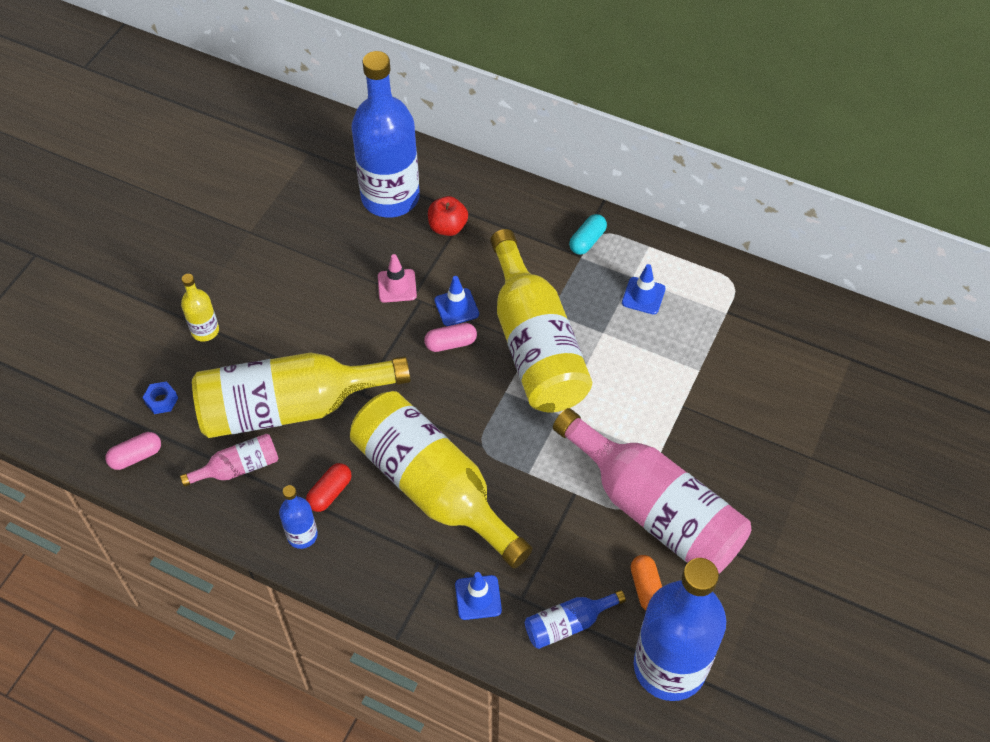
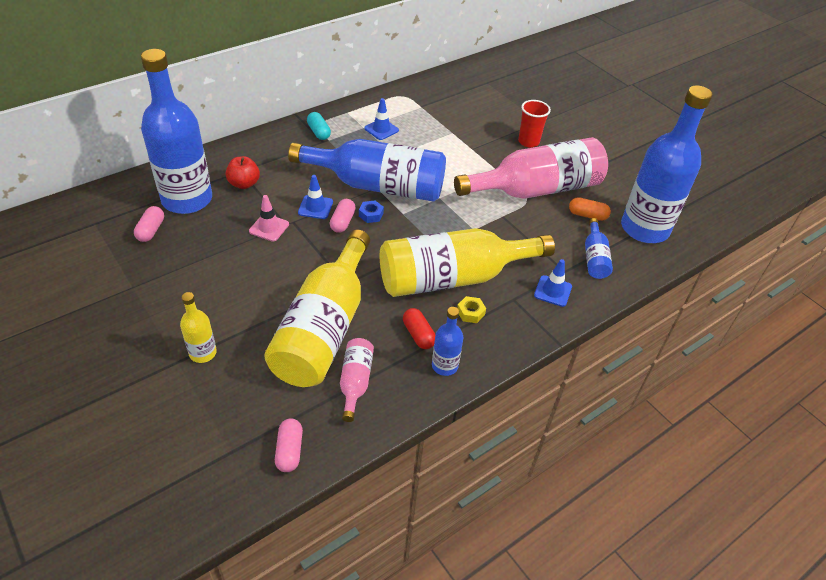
camera: 65 degrees left, 10 degrees down
blue nut [143,381,178,414] -> blue nut moved to [359,200,384,223]
yellow bottle [490,229,592,412] -> blue bottle [288,139,446,202]
none -> pink capsule [134,206,164,242]
none -> yellow nut [457,296,486,323]
none -> red cup [518,100,551,147]

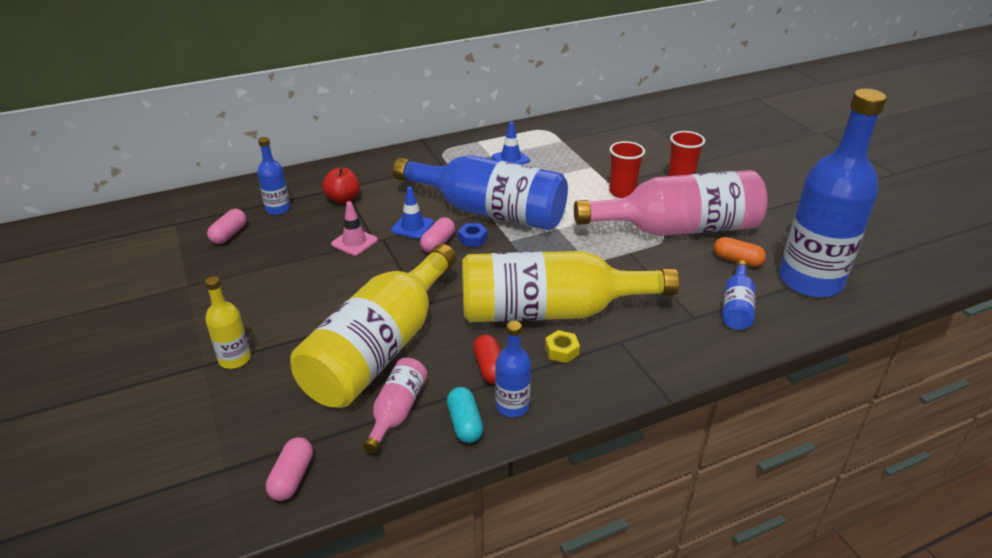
camera: 15 degrees right, 10 degrees down
blue bottle [141,49,212,214] -> blue bottle [257,137,290,215], size x0.45
turquoise capsule [307,112,331,140] -> turquoise capsule moved to [447,387,483,443]
blue traffic cone [534,259,572,307] -> none
none -> red cup [609,141,645,198]

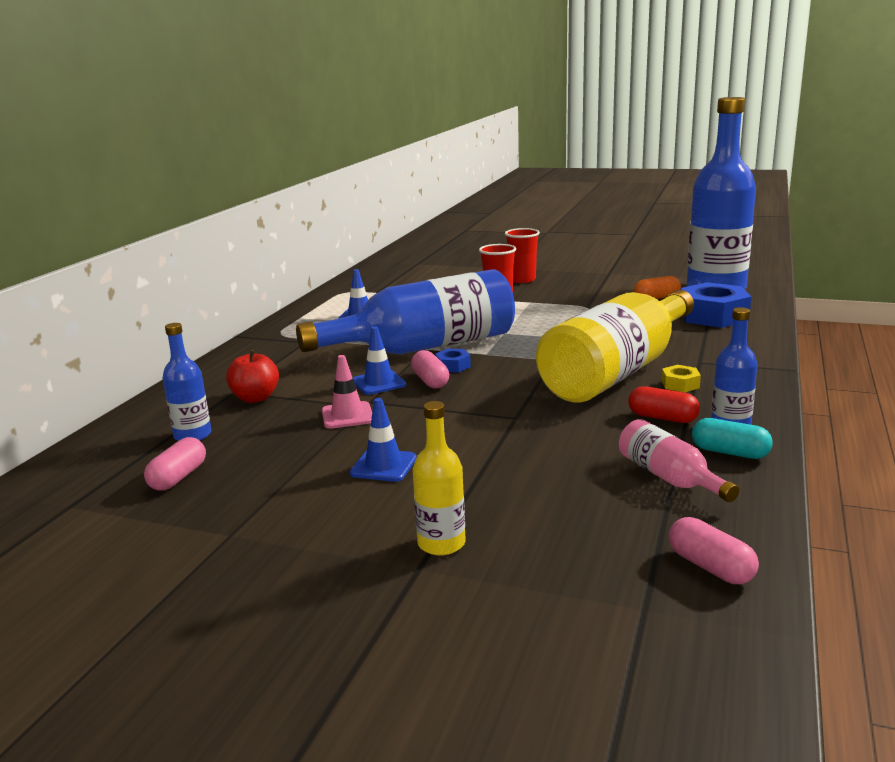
camera: 45 degrees left, 15 degrees down
pink capsule [207,209,247,244] -> pink capsule turned 45 degrees clockwise [144,437,206,491]
yellow bottle [290,244,456,408] -> none
pink bottle [574,170,767,236] -> none
blue bottle [722,260,755,330] -> blue nut [681,282,751,328]
none -> blue traffic cone [350,398,417,482]

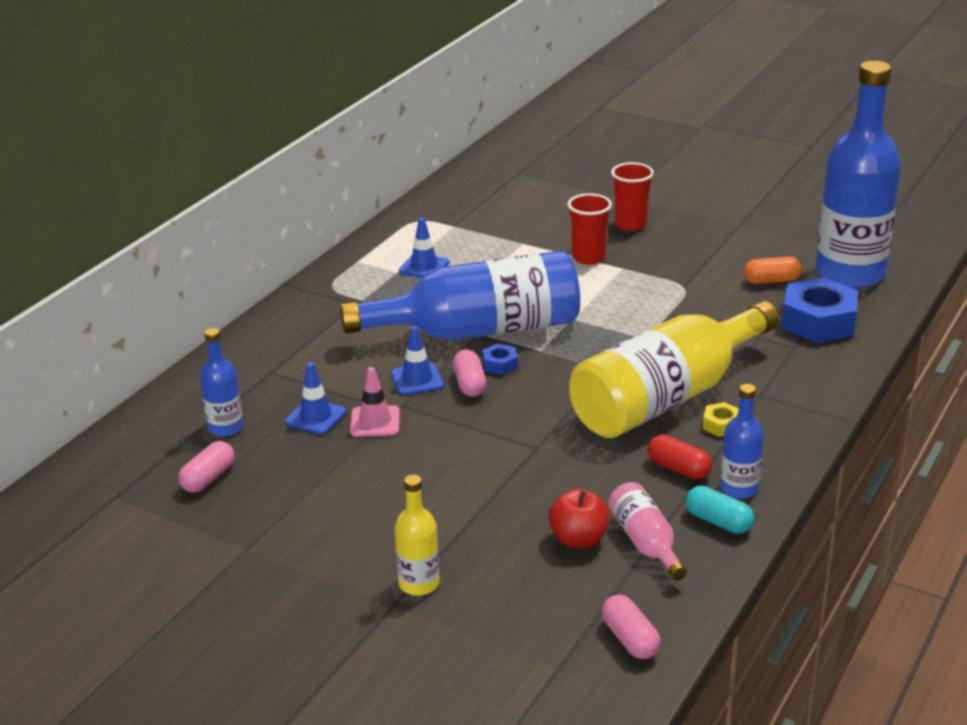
camera: 10 degrees right, 10 degrees up
red apple [226,350,279,403] -> red apple moved to [548,489,610,548]
blue traffic cone [350,398,417,482] -> blue traffic cone moved to [285,362,346,435]

